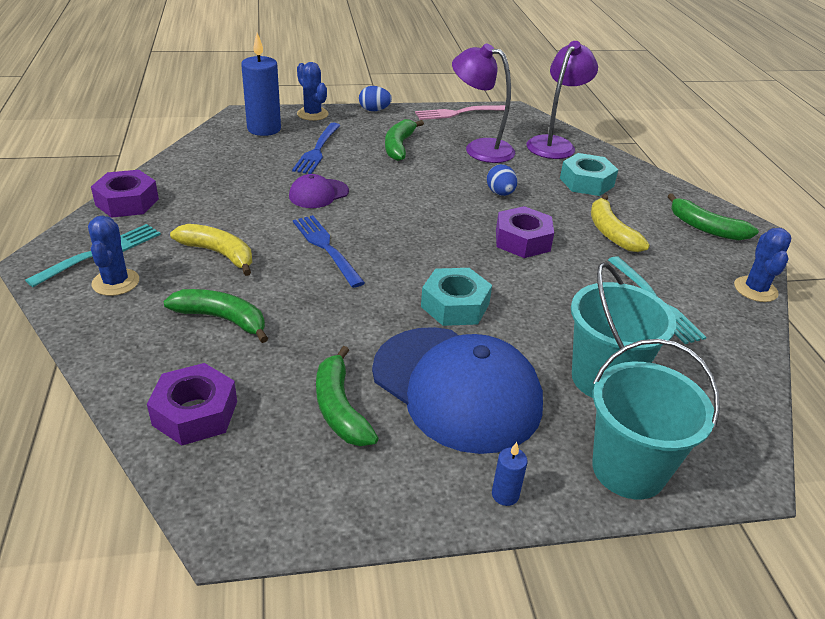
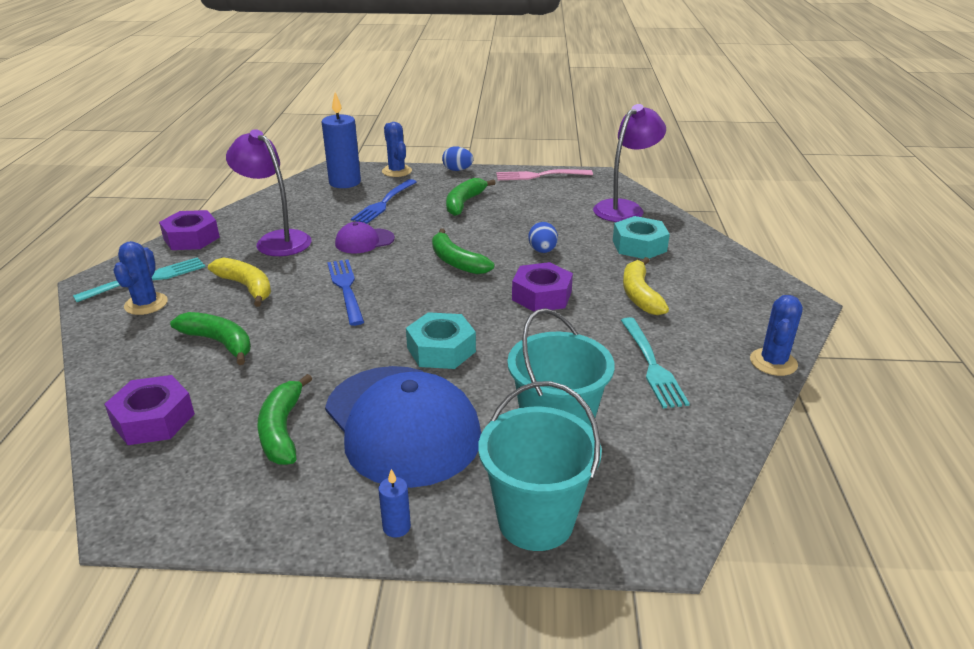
camera: 15 degrees right, 5 degrees down
purple lamp [452,44,515,163] -> purple lamp moved to [226,129,311,256]
green banana [668,193,759,241] -> green banana moved to [432,229,494,274]

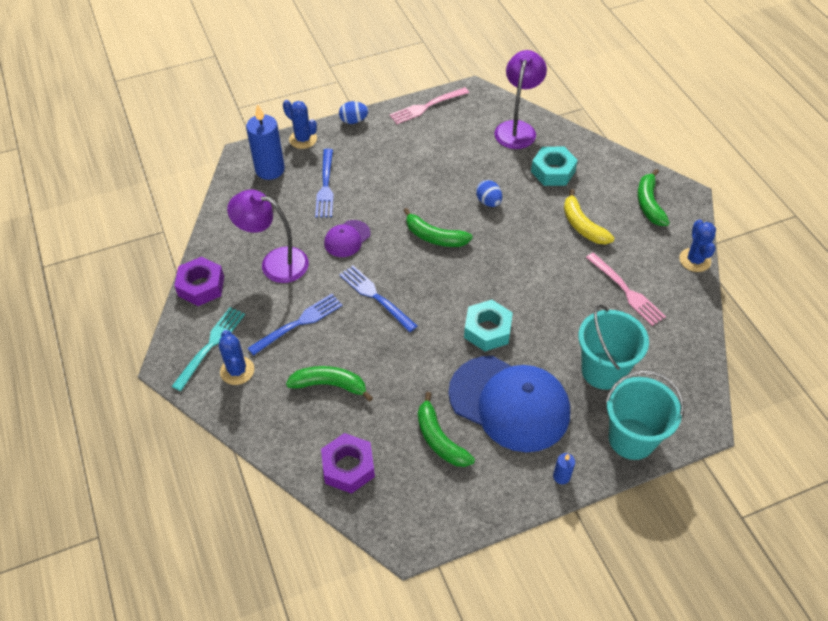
camera: 25 degrees left, 20 degrees up
yellow banana [208,258,271,307] -> blue fork [248,294,343,356]
green banana [446,178,496,216] -> green banana moved to [637,169,670,226]
purple nut [512,262,573,312] -> none
turquoise fork [621,317,690,408] -> pink fork [586,253,666,326]

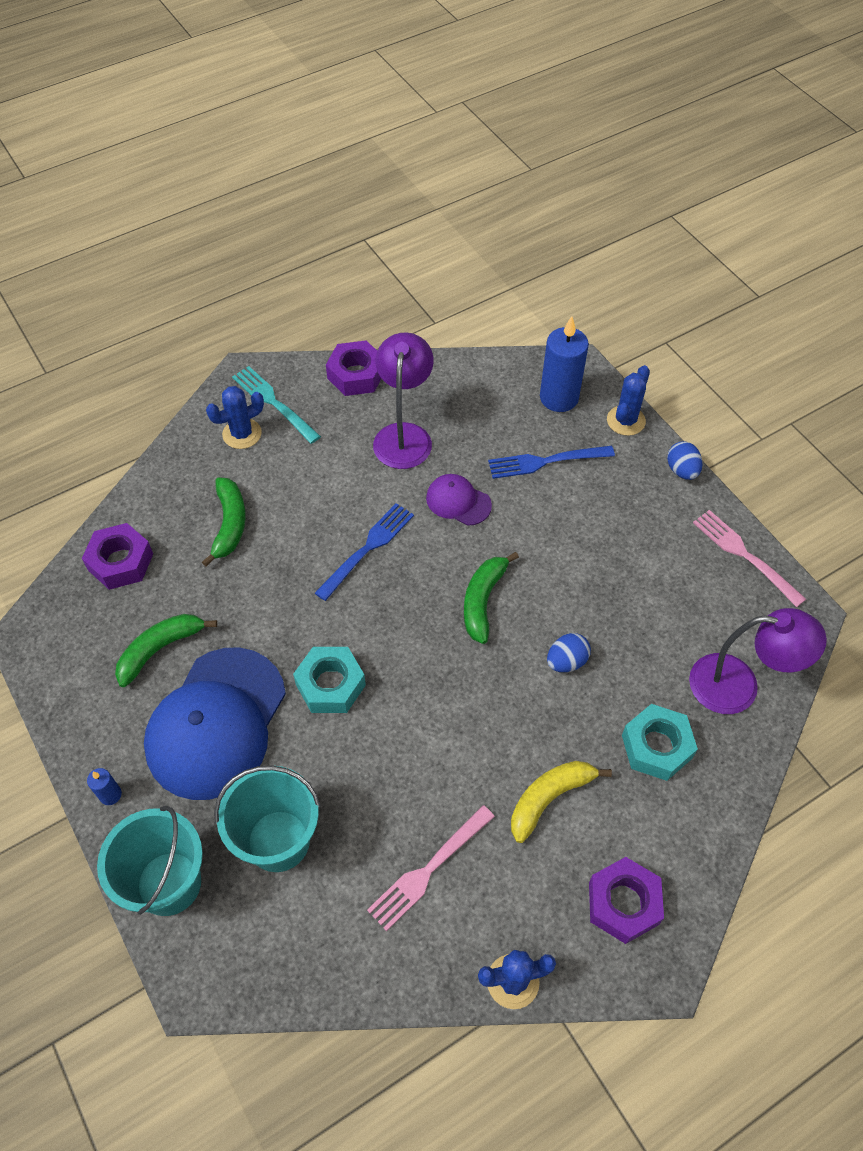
camera: 80 degrees right, 5 degrees up
turquoise fork [171,307,245,391] -> turquoise fork turned 150 degrees counterclockwise [232,366,321,444]
blue fork [248,294,343,356] -> none
green banana [637,169,670,226] -> purple nut [589,857,664,944]

